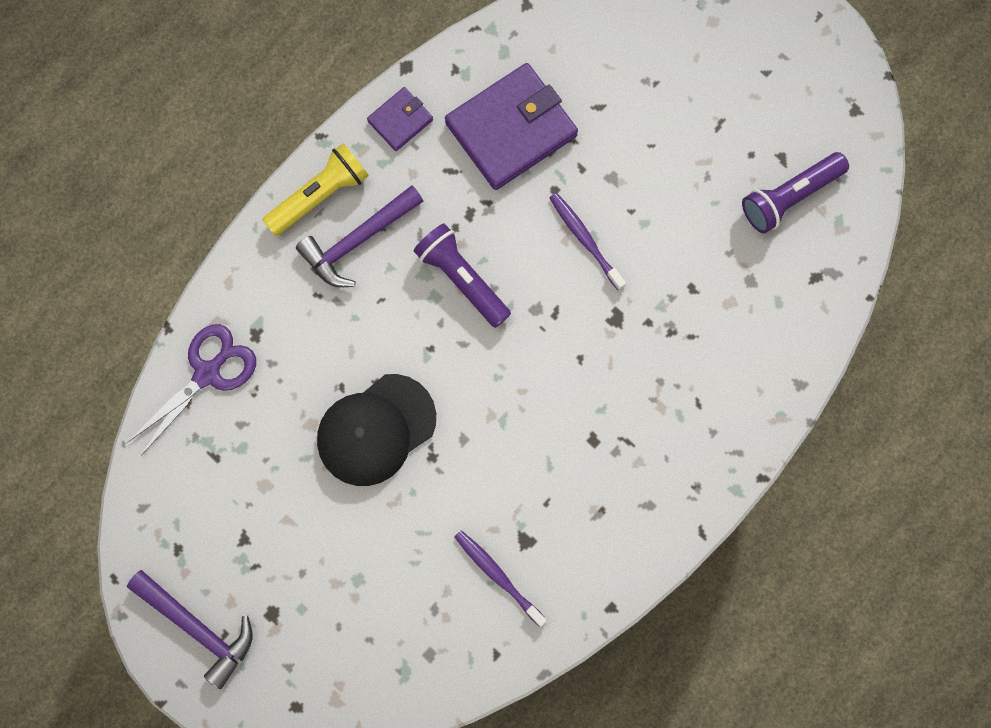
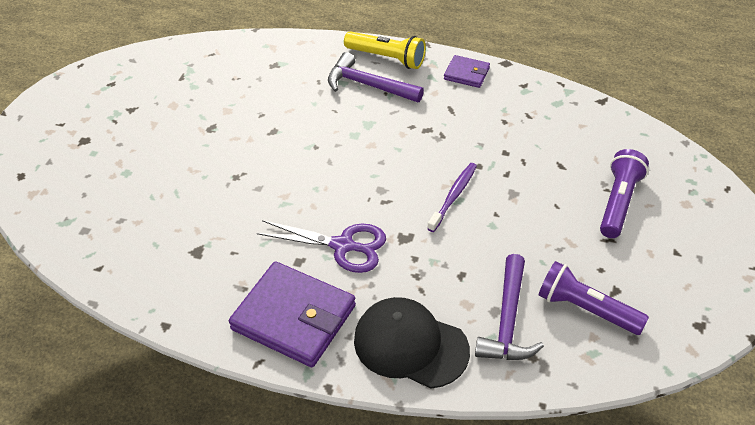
camera: 65 degrees right, 30 degrees down
purple scissors [127,324,256,456] -> purple scissors moved to [257,220,386,273]
purple hammer [127,570,252,689] -> purple hammer moved to [475,254,544,360]
black cap [317,374,436,486] -> black cap moved to [354,297,470,389]
purple flashlight [414,223,511,328] -> purple flashlight moved to [600,149,649,238]
purple wallet [445,63,578,190] -> purple wallet moved to [229,261,356,367]
purple toothbrush [454,530,547,627] -> none

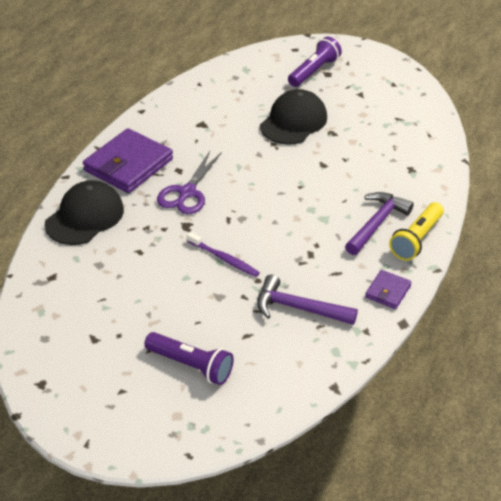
camera: 95 degrees right, 5 degrees down
purple hammer [475,254,544,360] -> purple hammer moved to [257,274,358,325]
purple flashlight [539,261,649,335] -> purple flashlight moved to [288,37,342,87]
none -> black cap [260,89,327,145]

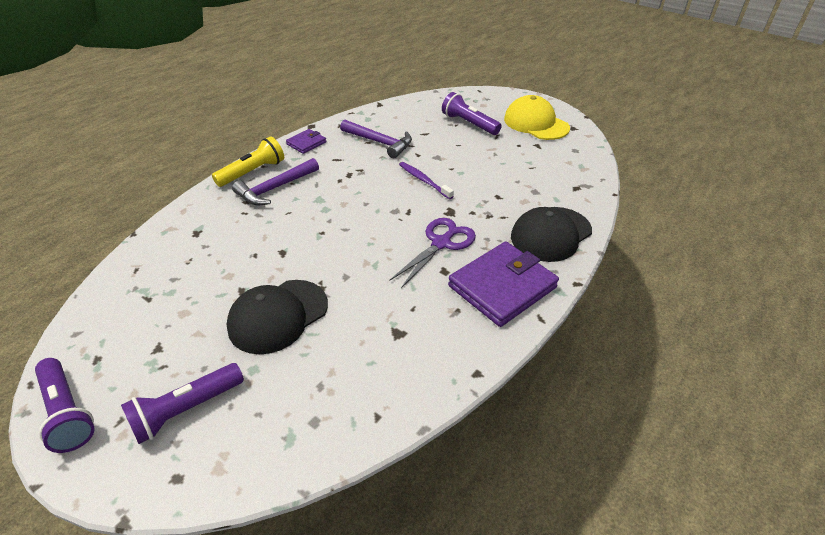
camera: 165 degrees left, 0 degrees up
none -> purple flashlight [35,358,95,453]
none -> yellow cap [504,95,570,140]

